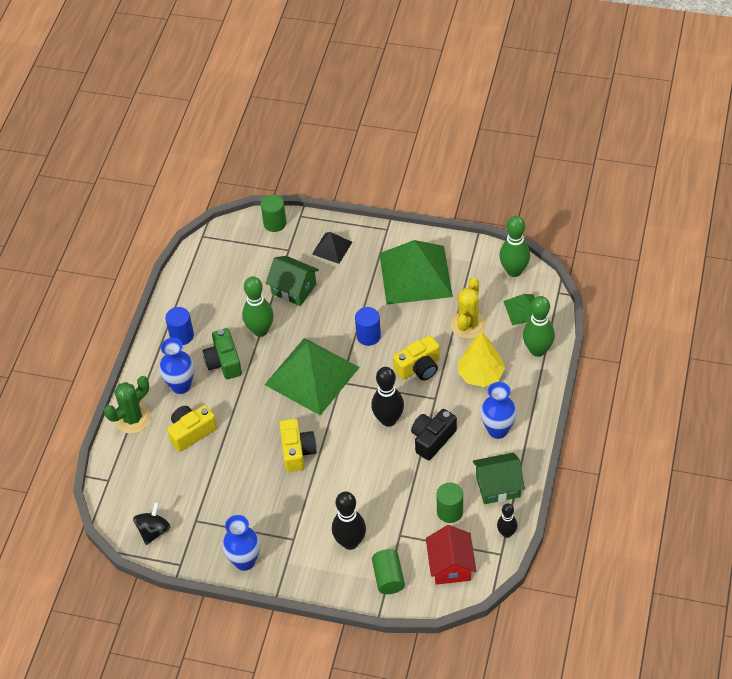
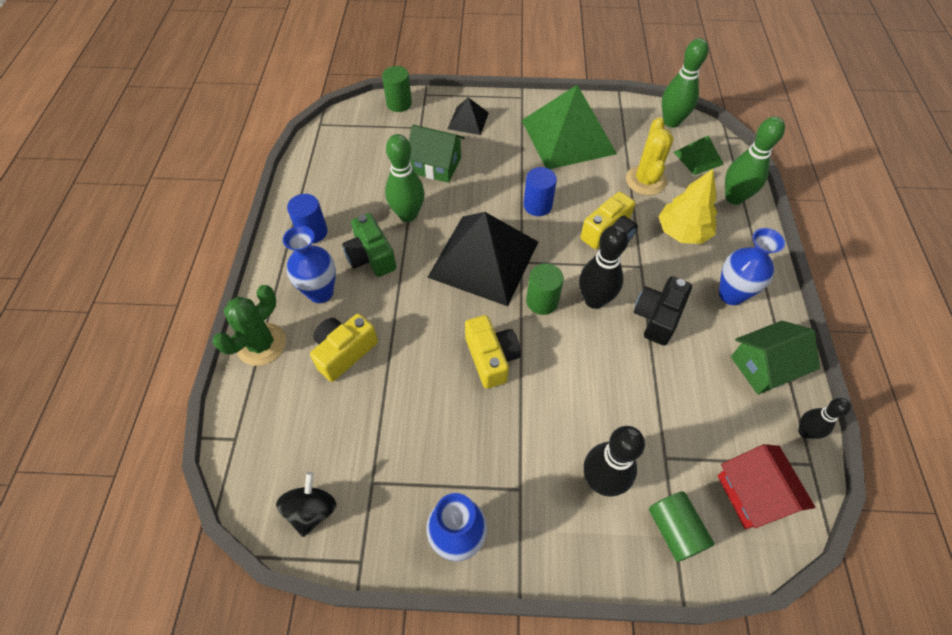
camera: 15 degrees left, 5 degrees up
green pyramid [264,338,360,415] -> black pyramid [427,212,538,306]
green cylinder [436,483,463,523] -> green cylinder moved to [526,263,564,315]

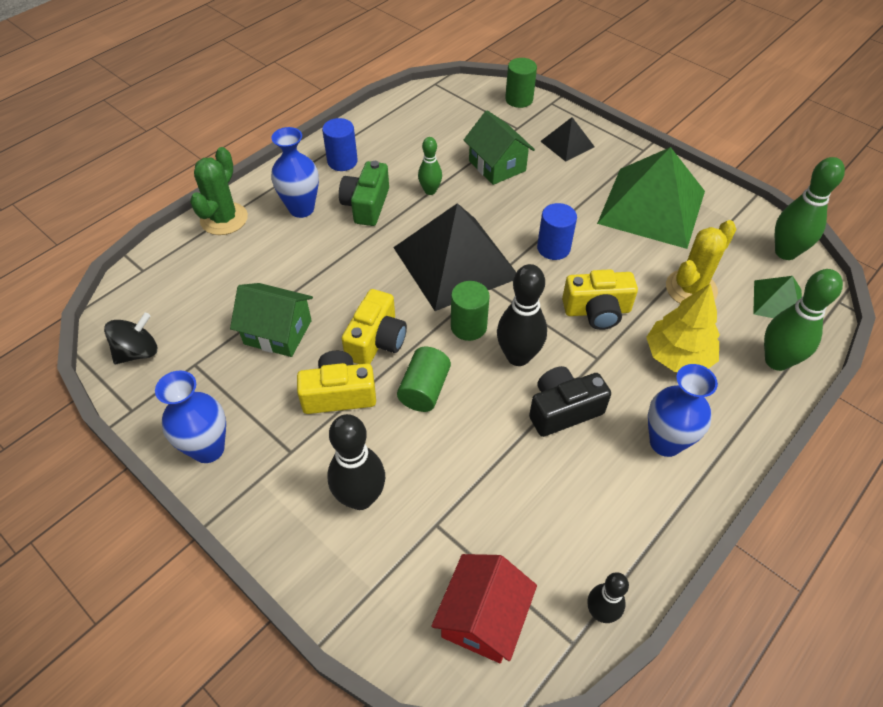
camera: 40 degrees right, 5 degrees down
green cactus [213,285,286,366] -> green cactus turned 60 degrees counterclockwise [190,147,248,235]
yellow camera [310,314,378,382] -> yellow camera moved to [297,351,376,414]
green bowling pin [385,134,425,222] -> green bowling pin [418,137,442,195], size x0.60
green cylinder [649,491,715,562] -> green cylinder moved to [397,347,451,412]
green house [731,321,820,395] -> green house moved to [230,283,313,357]

